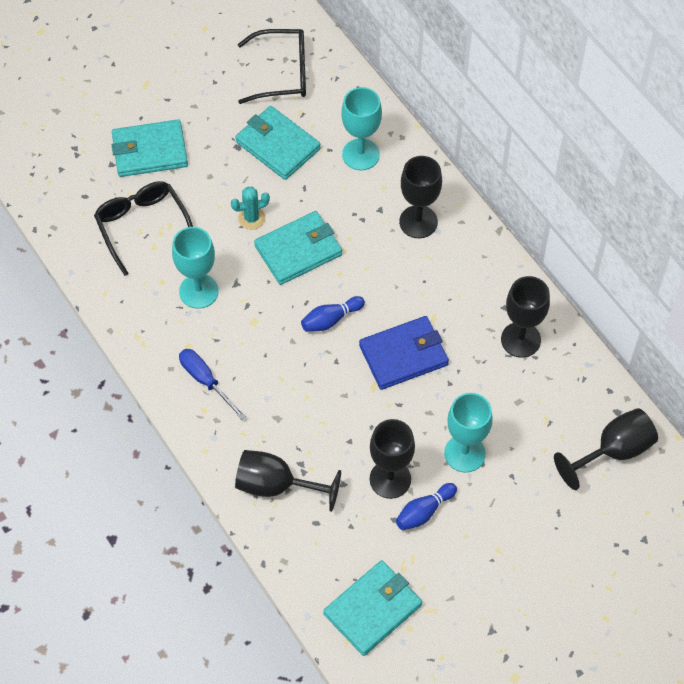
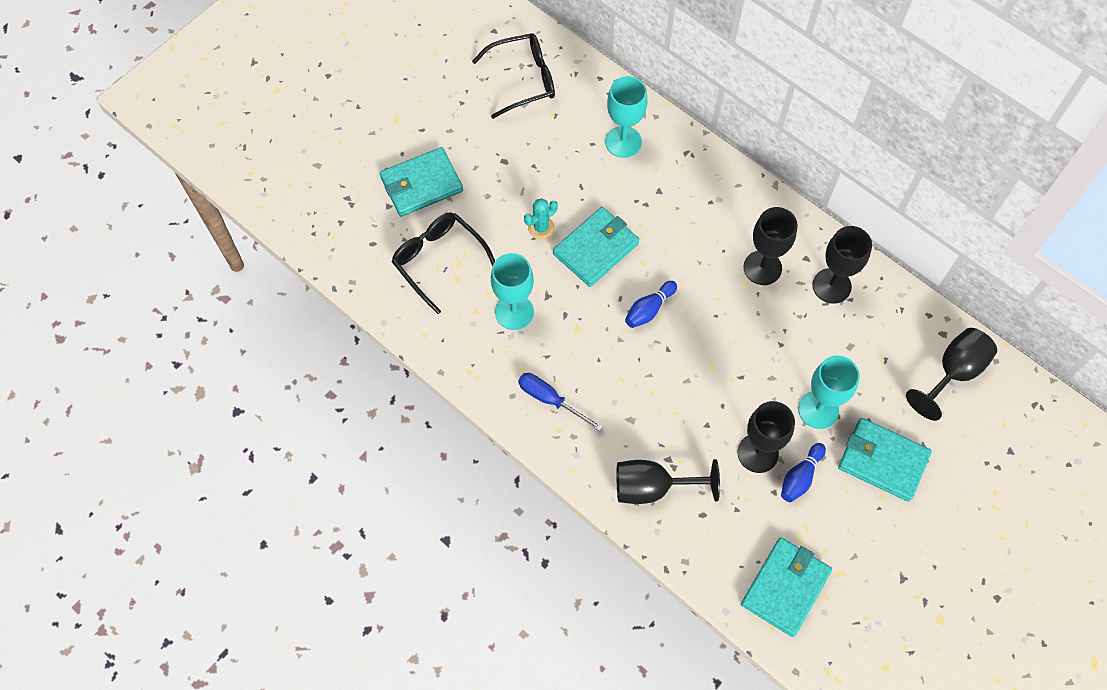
camera: 15 degrees left, 5 degrees up
turquoise wallet [235,106,321,180] -> turquoise wallet moved to [838,418,932,502]
blue wallet [359,316,449,390] -> none
black goblet [399,156,442,238] -> black goblet moved to [743,207,798,285]

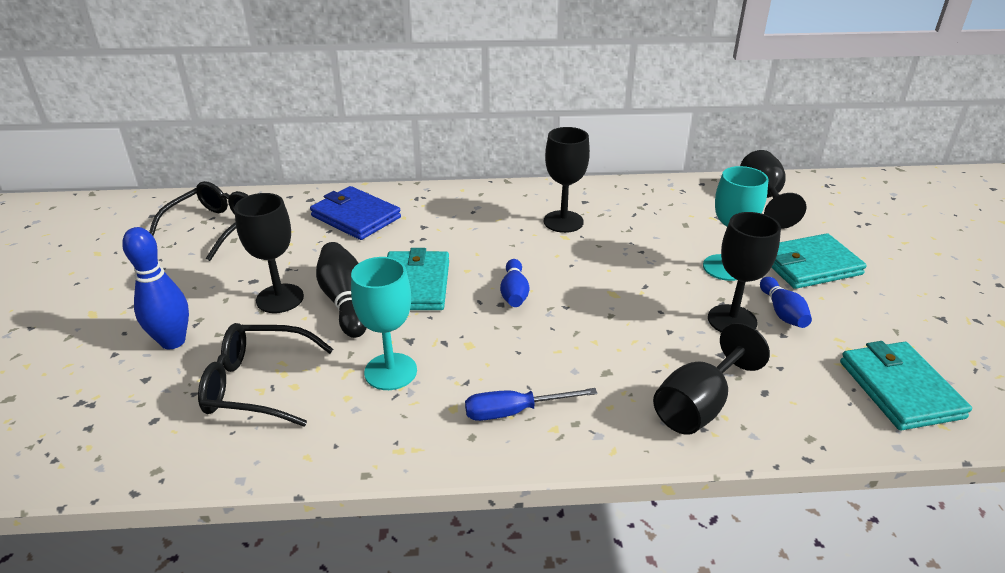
camera: 45 degrees left, 30 degrees down
turquoise wallet [380,147,463,217] -> blue bowling pin [122,227,189,349]
turquoise cactus [524,198,558,240] -> black bowling pin [316,242,367,338]
turquoise goblet [605,76,647,158] -> blue wallet [310,186,401,240]
black goblet [813,226,872,303] -> black goblet moved to [234,193,304,313]

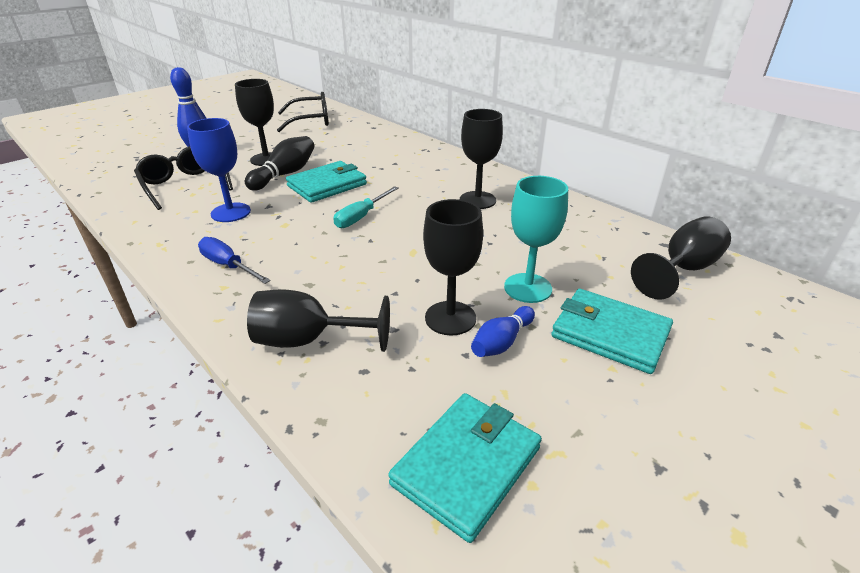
camera: 50 degrees right, 0 degrees up
blue wallet [310,186,401,240] -> none
turquoise goblet [351,257,417,390] -> blue goblet [187,118,251,222]
blue bowling pin [500,259,529,307] -> turquoise screwdriver [333,186,398,228]

